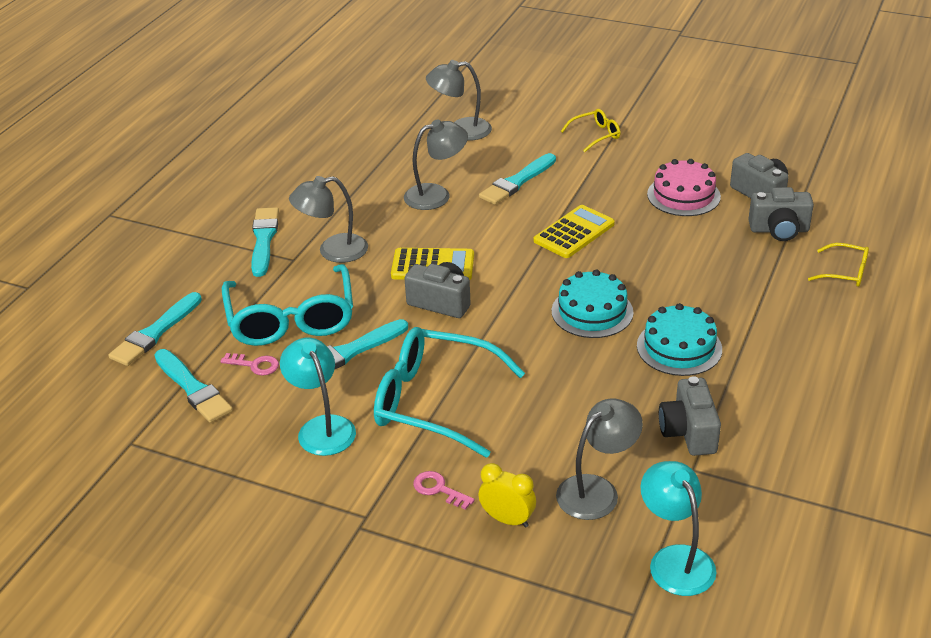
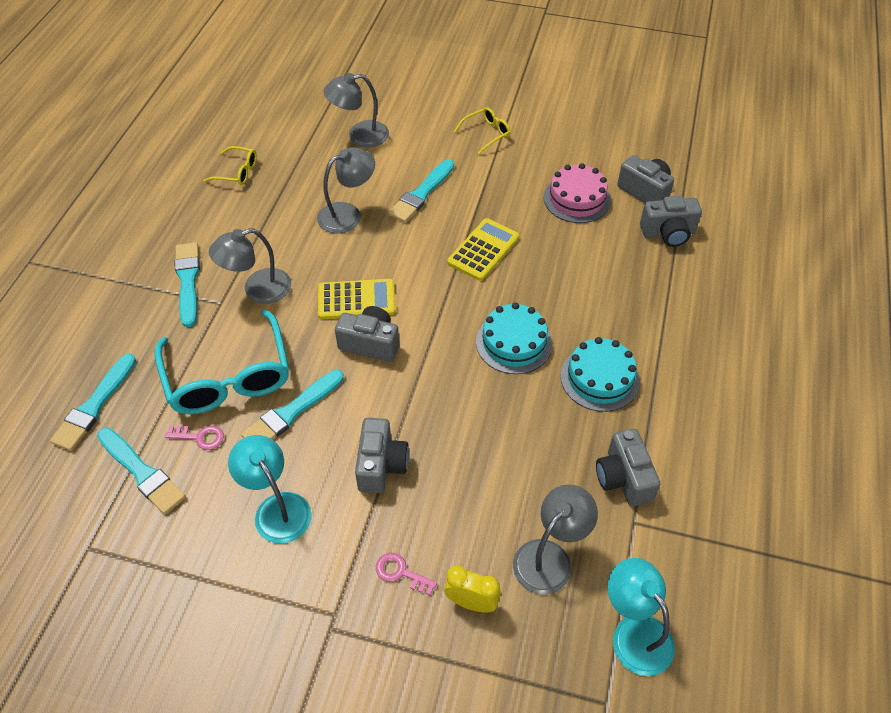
camera: 10 degrees left, 15 degrees up
turquoise glasses [374,327,525,458] -> grey camera [355,418,409,493]
yellow glasses [808,243,869,287] -> yellow glasses moved to [203,146,257,185]

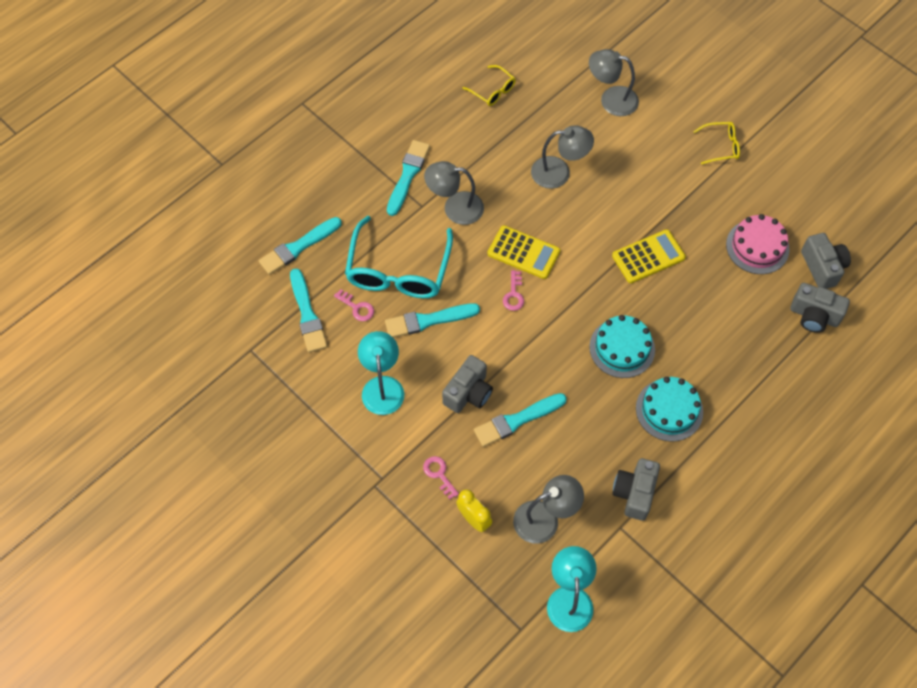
camera: 30 degrees right, 10 degrees up
grey camera [335,306,399,362] -> pink key [503,270,524,311]
turquoise brush [389,159,454,223] -> turquoise brush moved to [474,393,567,447]

